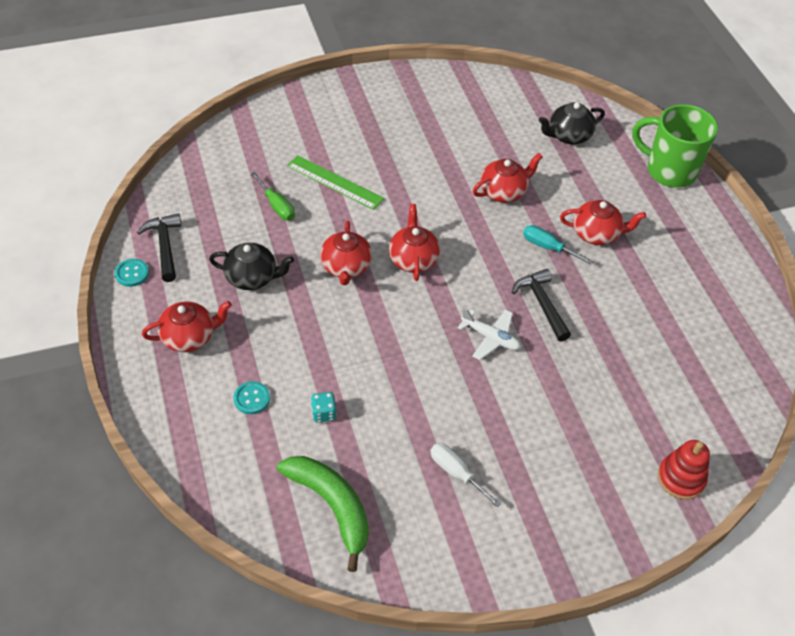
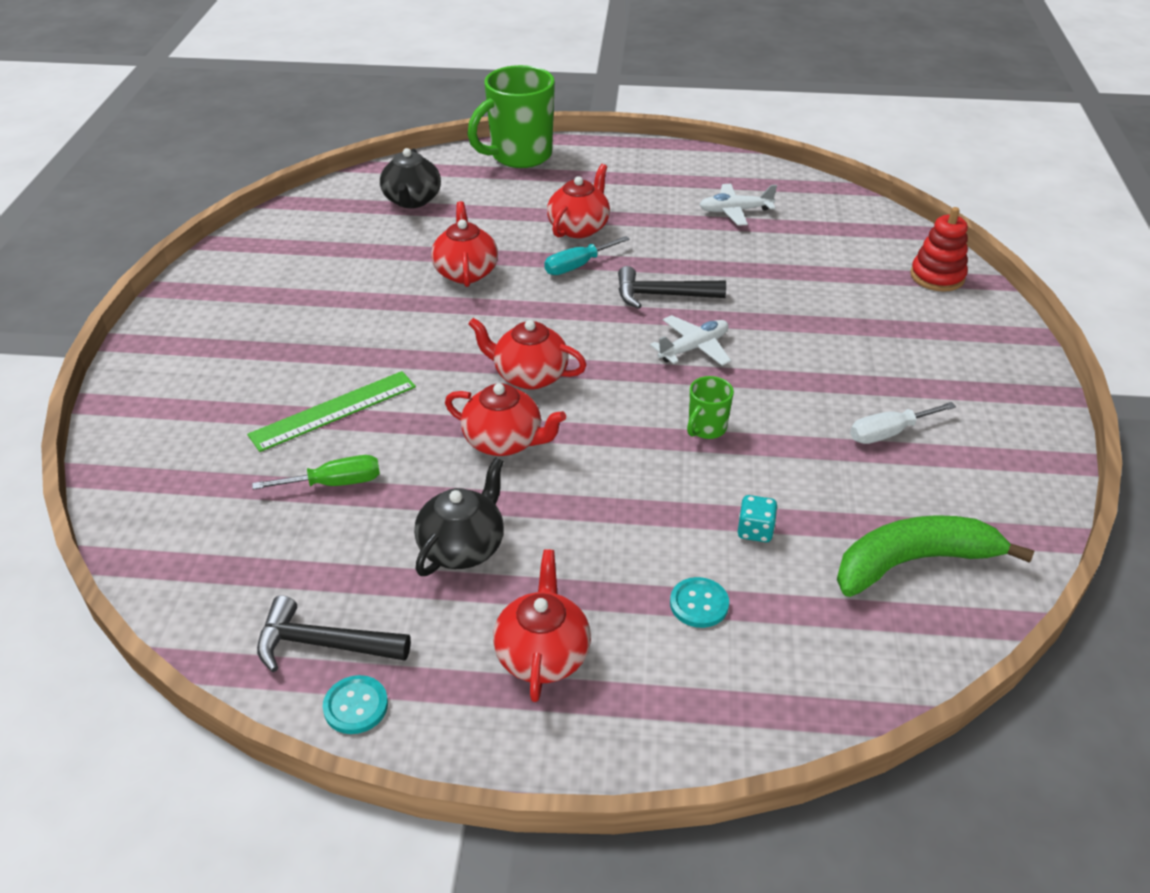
camera: 65 degrees left, 10 degrees down
none -> green mug [687,376,734,439]
none -> white plane [699,184,777,226]

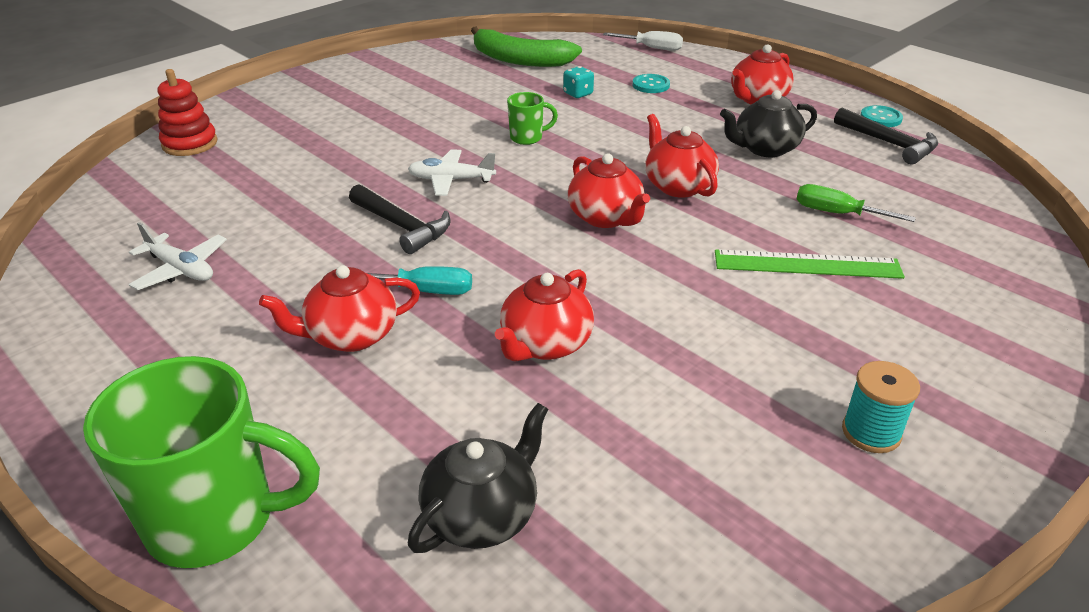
camera: 140 degrees left, 5 degrees down
white screwdriver [850,402,956,444] -> white screwdriver moved to [603,31,683,51]
none -> turquoise spool [842,361,920,453]

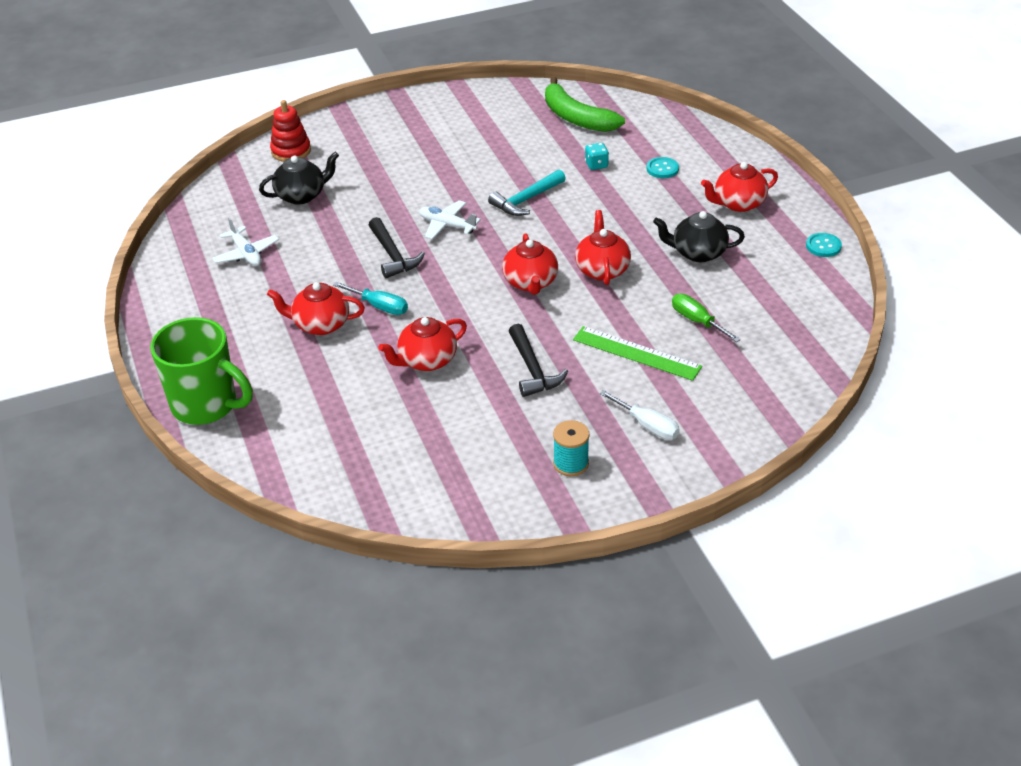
camera: 25 degrees right, 5 degrees up
black teapot [408,403,548,553] -> black teapot moved to [259,152,339,205]
green mug [507,92,558,145] -> turquoise hammer [488,169,566,216]
white screwdriver [603,31,683,51] -> white screwdriver moved to [600,390,680,440]
black hammer [834,108,938,164] -> black hammer moved to [509,324,568,397]

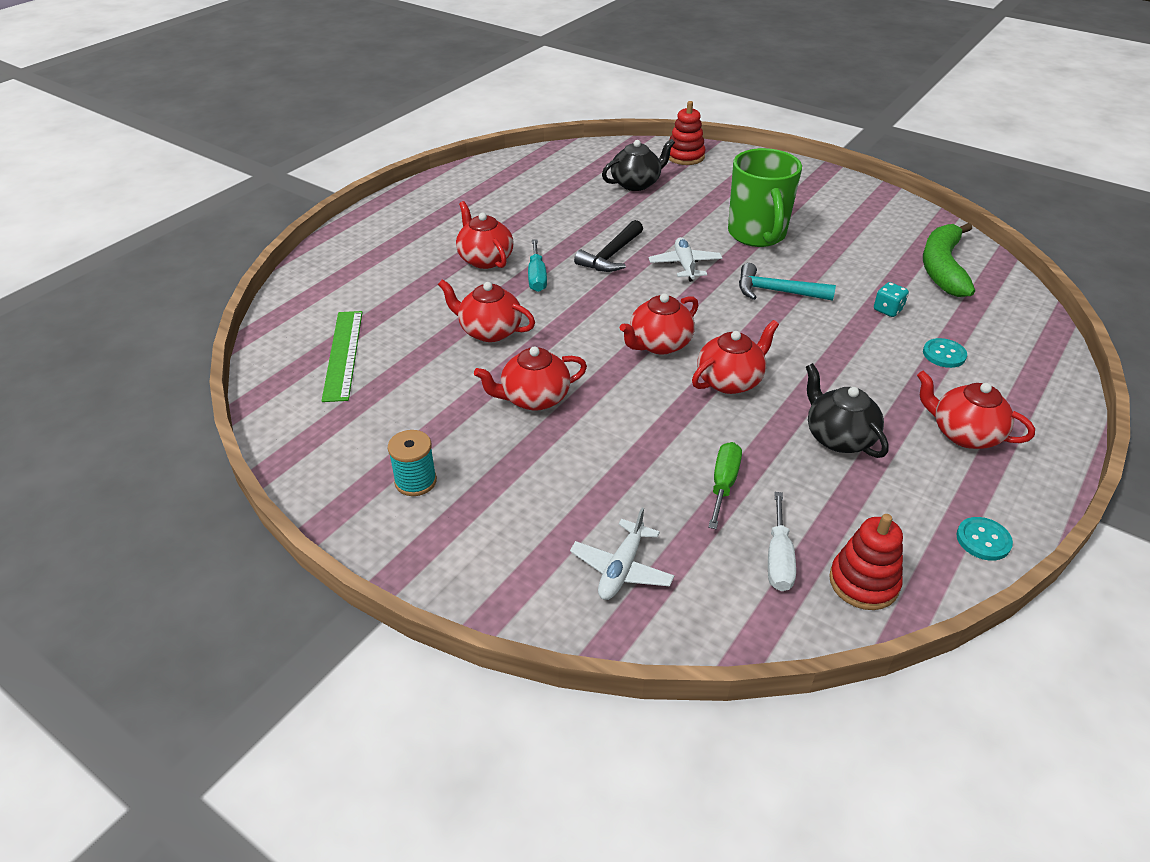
camera: 55 degrees right, 0 degrees up
green mug [150,317,253,425] -> green mug moved to [728,148,802,247]
white plane [212,217,279,266] -> white plane moved to [570,508,675,600]
black teapot [259,152,339,205] -> black teapot turned 60 degrees counterclockwise [602,139,675,191]
black hammer [509,324,568,397] -> red teapot [474,346,587,411]
green ruler [573,326,702,381] -> green ruler moved to [322,311,362,402]
white screwdriver [600,390,680,440] -> white screwdriver moved to [768,492,796,591]
none -> red stacking toy [829,514,903,610]

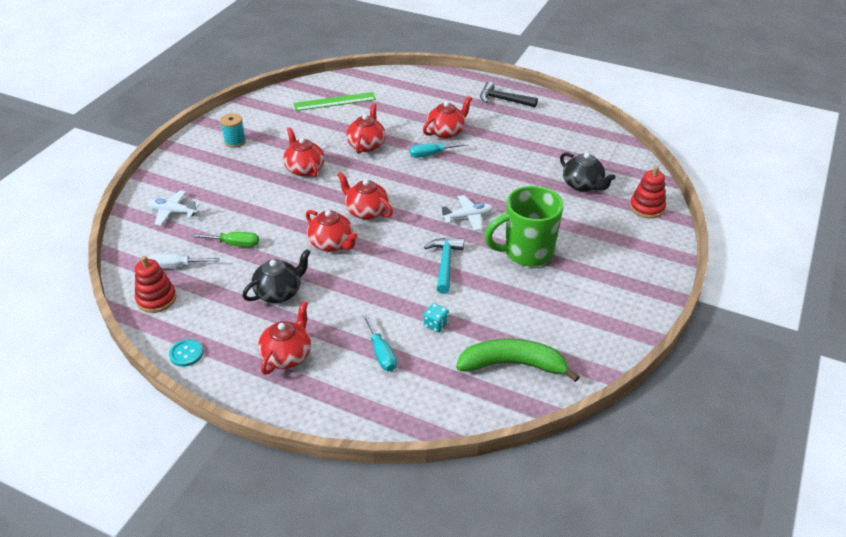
camera: 80 degrees right, 0 degrees up
black hammer [574,220,643,272] -> black hammer moved to [480,82,538,108]
turquoise button [923,338,967,368] -> turquoise screwdriver [362,314,397,371]

